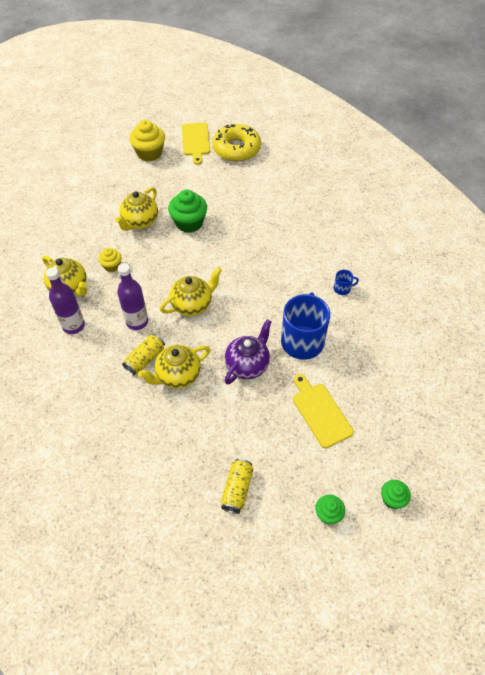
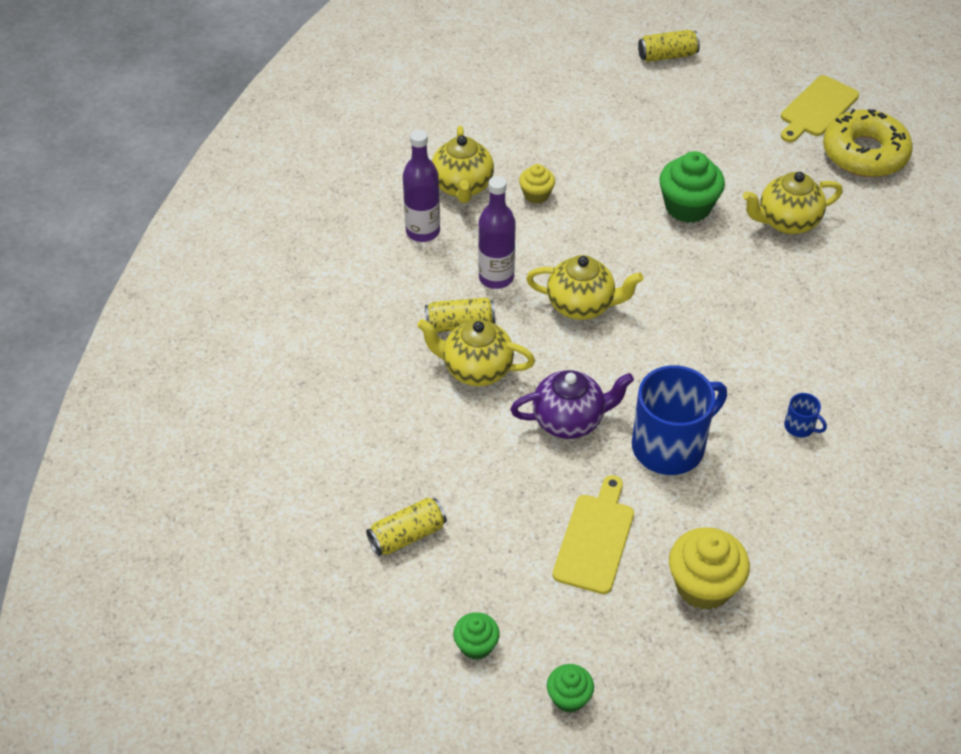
camera: 45 degrees right, 5 degrees down
yellow teapot [115,187,158,231] -> yellow teapot moved to [743,172,843,234]
yellow cupcake [129,120,165,161] -> yellow cupcake moved to [669,527,750,610]
none -> yellow can [638,30,700,62]

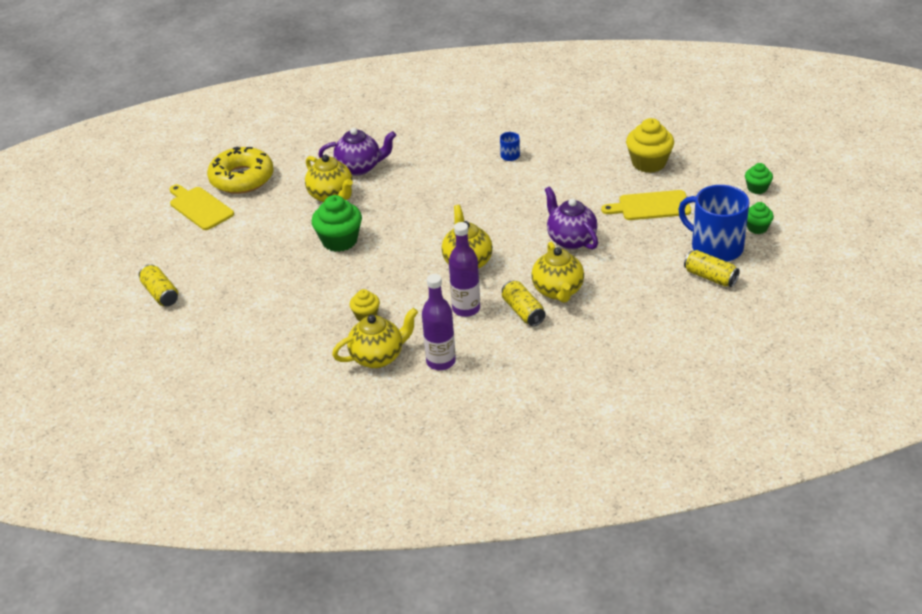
camera: 110 degrees left, 10 degrees down
blue mug [632,365,727,475] -> blue mug moved to [678,185,749,262]
yellow cutting board [781,75,859,142] -> yellow cutting board turned 150 degrees counterclockwise [170,184,234,230]
none -> purple teapot [318,128,396,176]

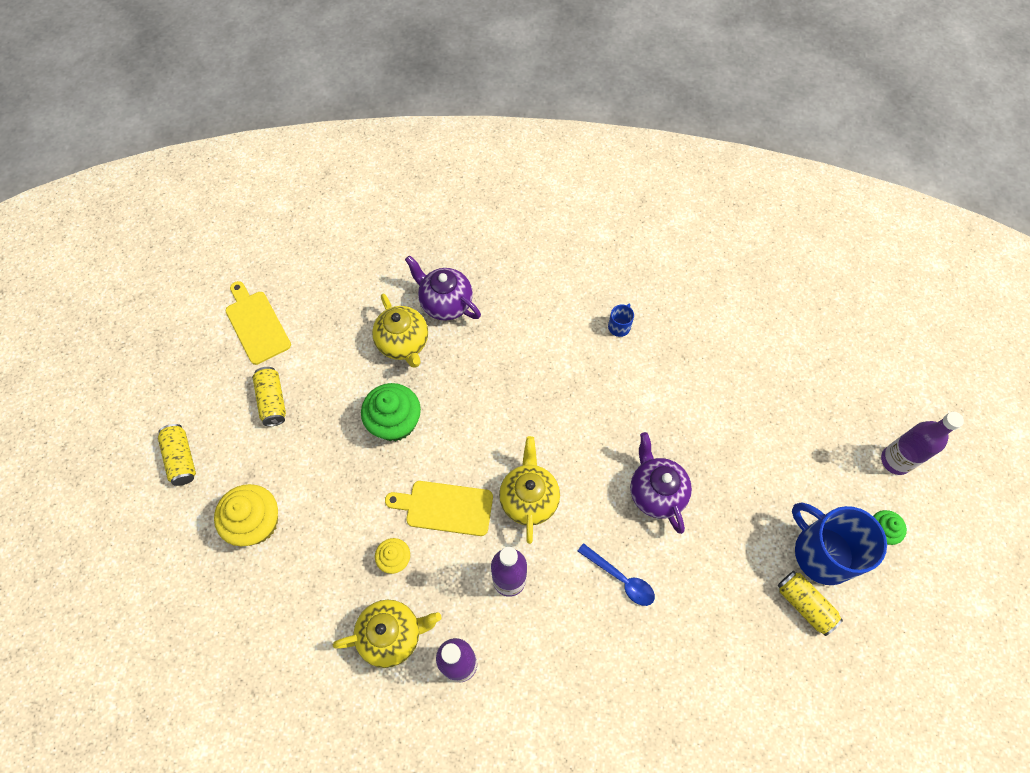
camera: 10 degrees right, 25 degrees up
yellow donut [207,147,274,194] -> none
purple teapot [318,128,396,176] -> purple teapot turned 150 degrees counterclockwise [405,255,481,321]
yellow can [502,280,546,326] -> yellow can moved to [252,367,286,426]
yellow teapot [531,242,584,303] -> blue spoon [577,543,655,606]
yellow cutting board [601,190,691,220] -> yellow cutting board moved to [385,481,493,536]
yellow cupcake [626,118,674,173] -> yellow cupcake moved to [214,484,278,546]
green cupcake [745,163,773,194] -> purple bottle [881,412,964,475]

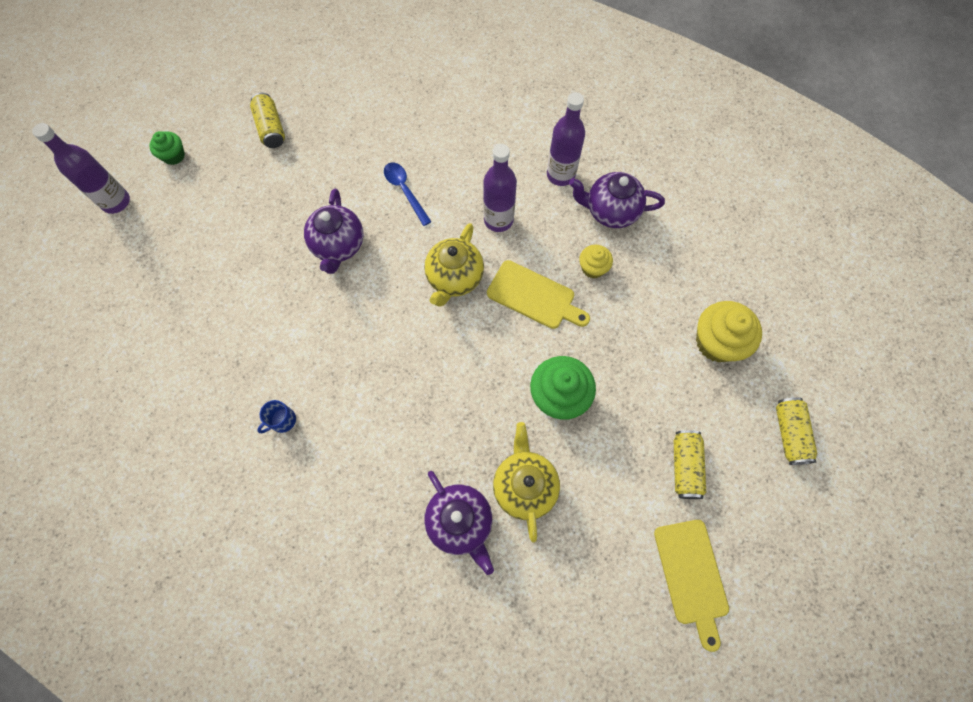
camera: 160 degrees left, 5 degrees up
yellow teapot [333,600,442,668] -> purple teapot [569,172,665,228]
blue mug [792,503,887,585] -> none

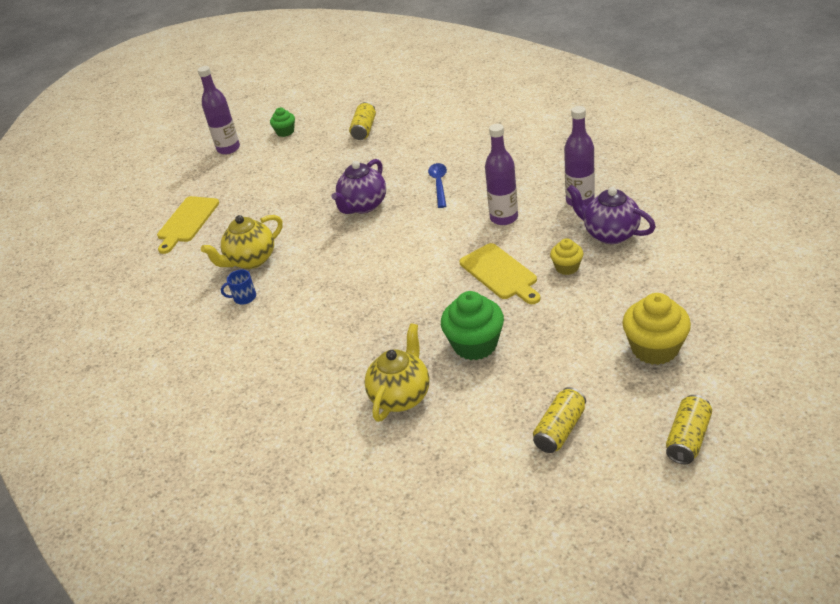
camera: 35 degrees right, 30 degrees down
yellow teapot [424,223,484,307] -> yellow teapot moved to [201,215,283,269]
purple teapot [424,471,494,575] -> none
yellow cutting board [654,520,729,652] -> yellow cutting board moved to [157,196,219,254]

